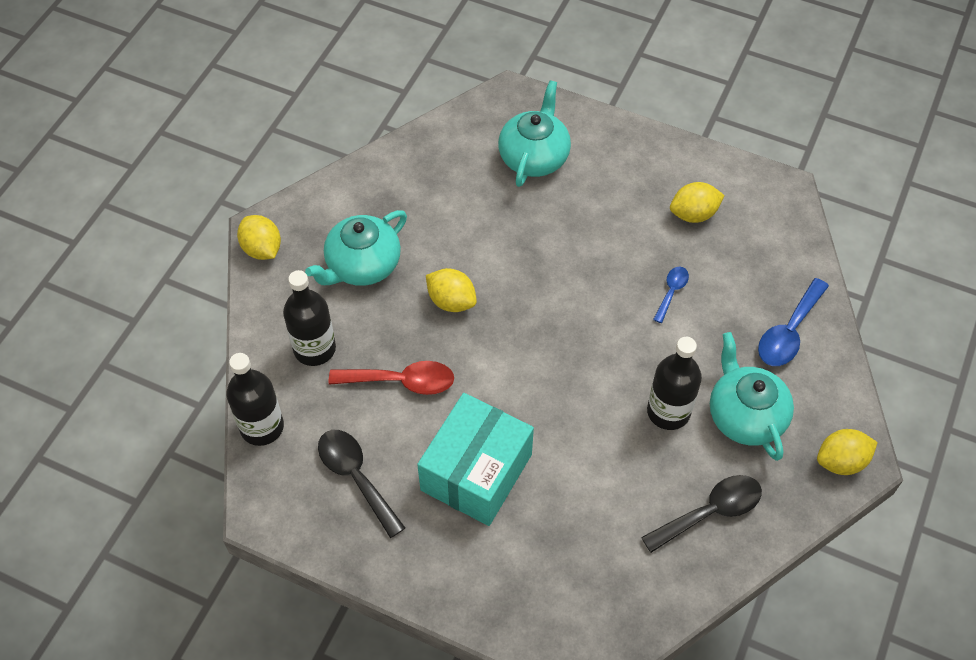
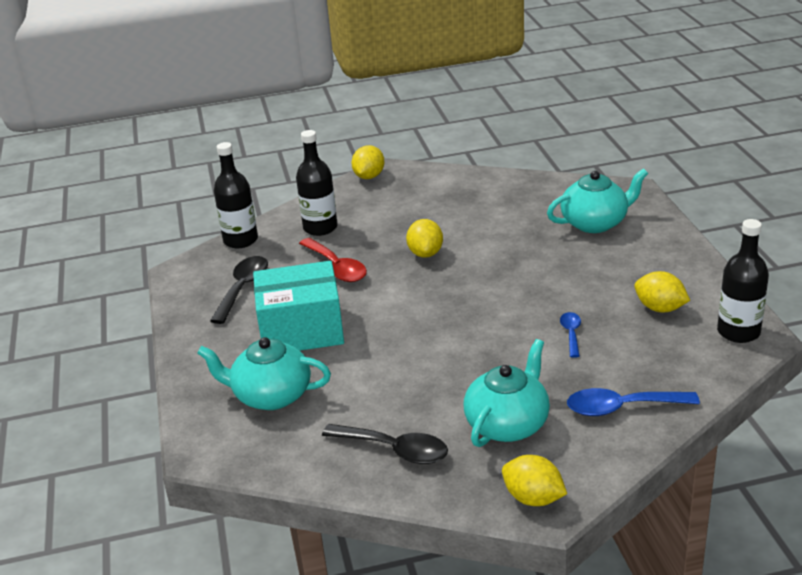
camera: 55 degrees right, 25 degrees down
turquoise teapot [305,210,407,286] -> turquoise teapot moved to [197,337,331,410]
black bottle [647,337,702,430] -> black bottle moved to [717,219,769,343]
blue spoon [653,267,689,323] -> blue spoon turned 75 degrees counterclockwise [560,312,581,358]

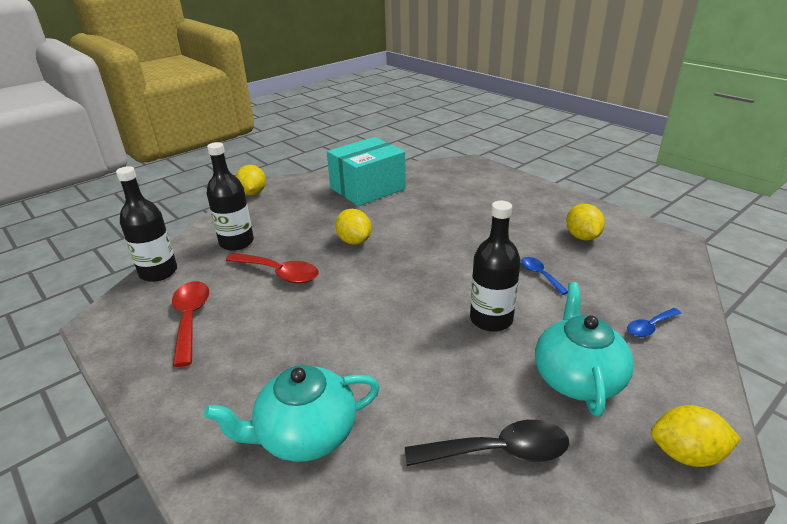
camera: 30 degrees left, 0 degrees up
black spoon [210,256,268,324] -> red spoon [172,281,209,367]
turquoise box [253,261,344,351] -> turquoise box moved to [327,137,406,206]
turquoise teapot [547,168,648,233] -> none
blue spoon [567,388,700,416] -> blue spoon [627,308,681,337], size x0.57
yellow lemon [634,271,690,313] -> yellow lemon turned 75 degrees clockwise [566,204,605,241]
black bottle [717,219,769,343] -> black bottle moved to [470,201,521,332]

